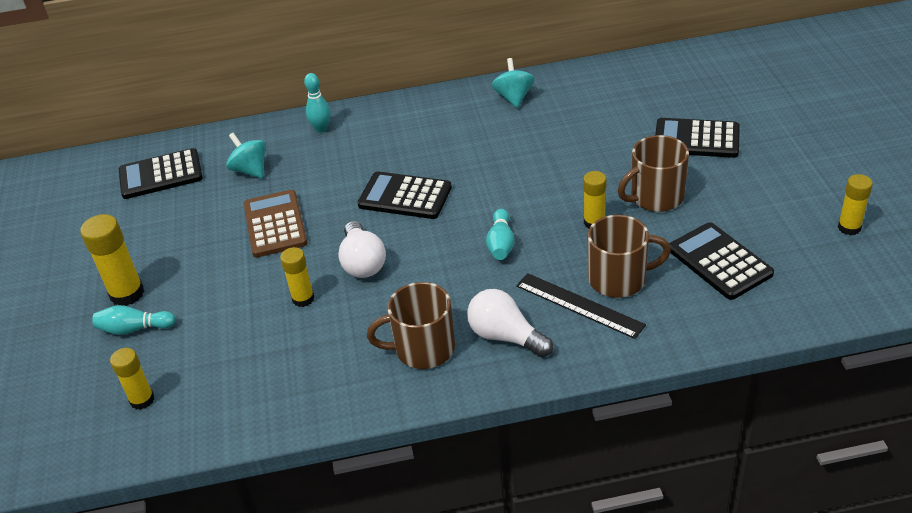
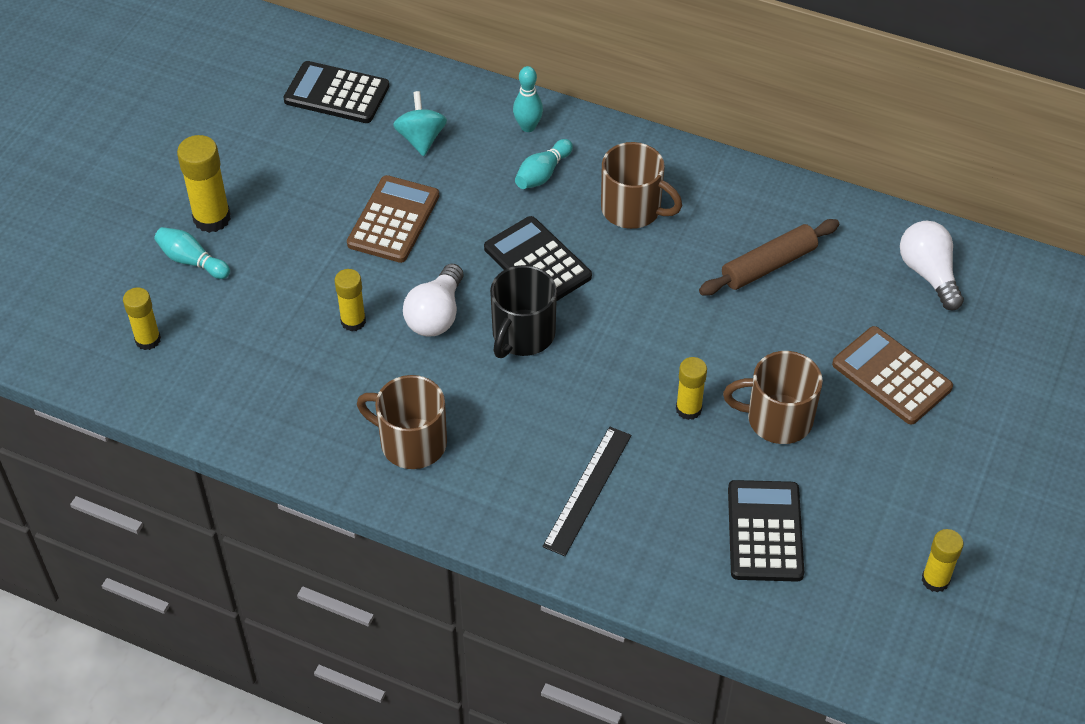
camera: 30 degrees right, 10 degrees up
white light bulb [467,289,553,357] -> white light bulb moved to [900,221,964,310]
turquoise bowling pin [486,209,515,260] -> turquoise bowling pin moved to [515,139,573,189]
turquoise spinning top [492,58,535,108] -> none
black ruler [516,273,646,339] -> black ruler turned 45 degrees clockwise [542,427,631,556]
brown mug [588,215,671,298] -> brown mug moved to [601,142,682,229]
black calculator [655,118,740,158] -> brown calculator [832,326,953,425]
none -> black mug [490,265,557,358]
none -> brown rolling pin [699,219,839,296]

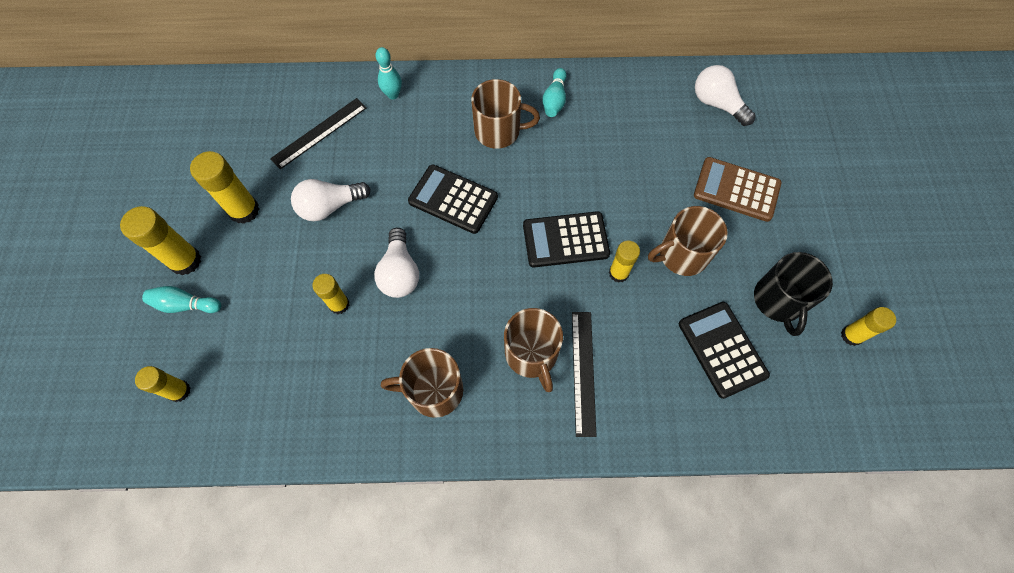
camera: 25 degrees left, 15 degrees up
black calculator [283,61,389,123] -> black calculator moved to [523,211,610,268]
brown calculator [347,175,439,263] -> white light bulb [291,179,371,221]
turquoise spinning top [393,91,447,156] -> black ruler [270,98,367,169]
black mug [490,265,557,358] -> black mug moved to [754,252,833,336]
turquoise bowling pin [515,139,573,189] -> turquoise bowling pin moved to [543,68,567,117]
brown rolling pin [699,219,839,296] -> none
none -> yellow glue stick [190,151,259,224]
none -> brown mug [504,308,563,392]

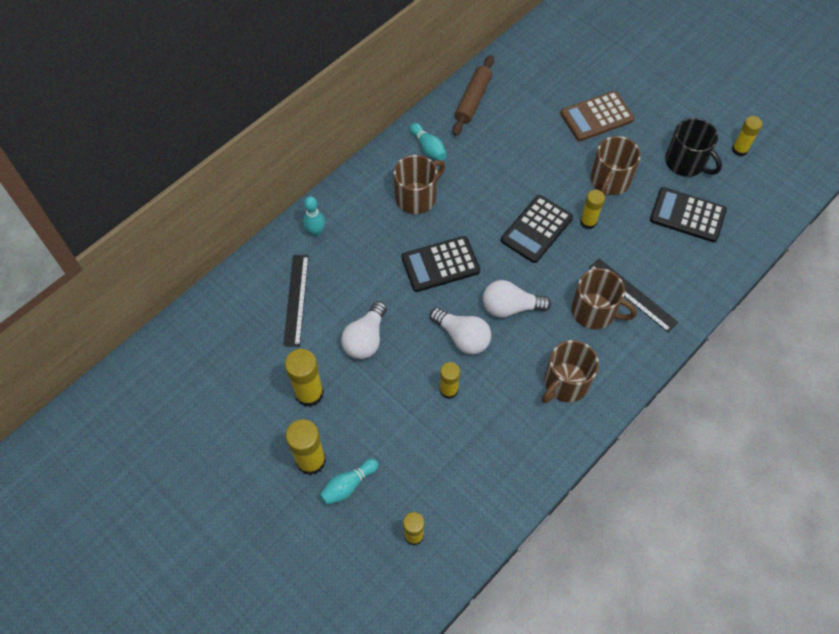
camera: 45 degrees left, 5 degrees down
white light bulb [695,65,756,126] -> white light bulb moved to [483,280,551,318]
none -> brown rolling pin [452,55,494,136]

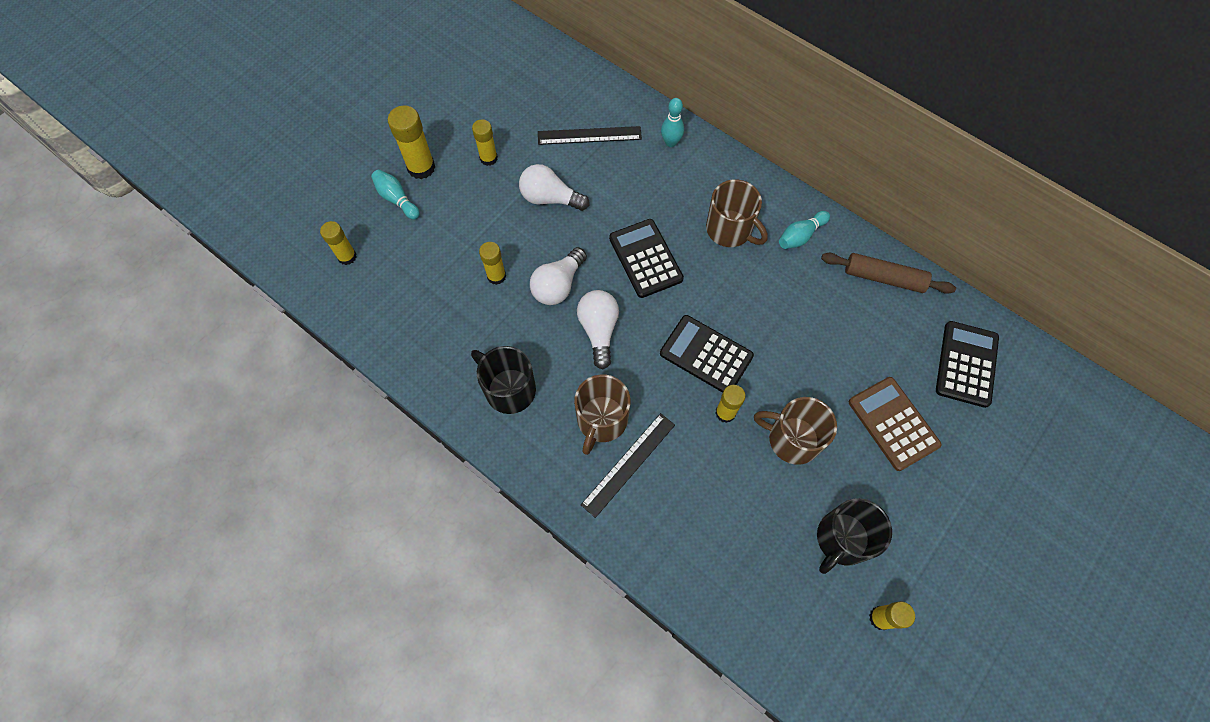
camera: 85 degrees right, 5 degrees up
yellow glue stick [285,349,324,407] -> yellow glue stick [472,119,498,166], size x0.64
brown mug [542,340,599,403] -> black mug [471,346,536,414]
black calculator [650,187,727,242] -> black calculator moved to [936,321,999,408]

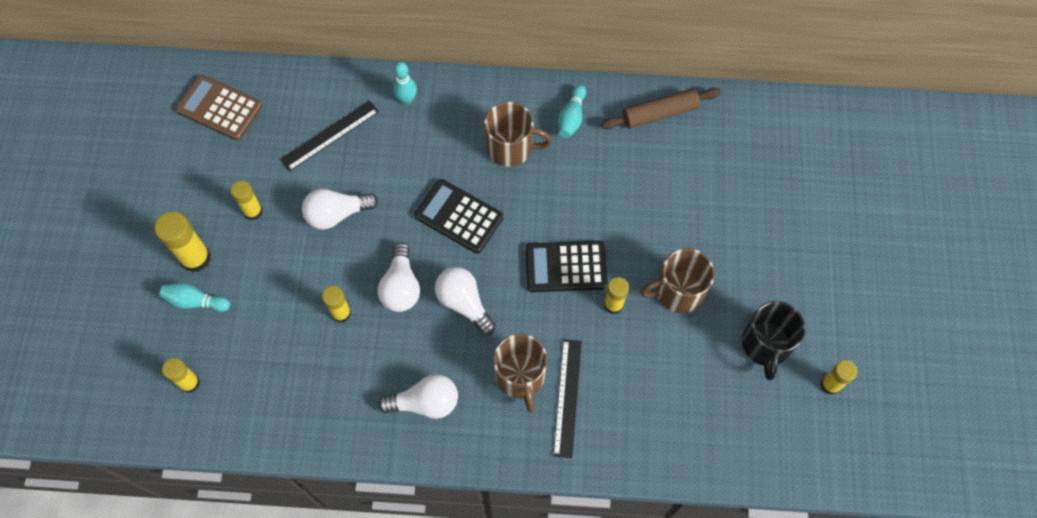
camera: 35 degrees left, 0 degrees up
black mug [471,346,536,414] -> white light bulb [378,374,458,419]
brown calculator [849,377,942,471] -> brown calculator moved to [176,75,263,140]
black calculator [936,321,999,408] -> none

